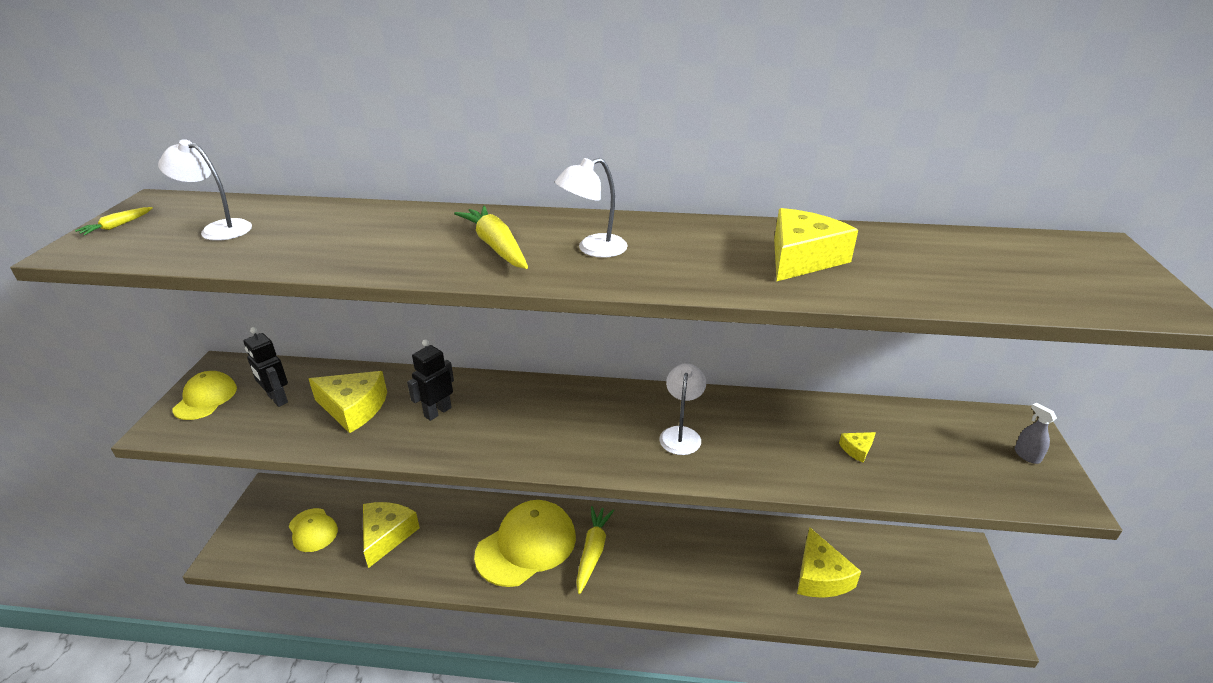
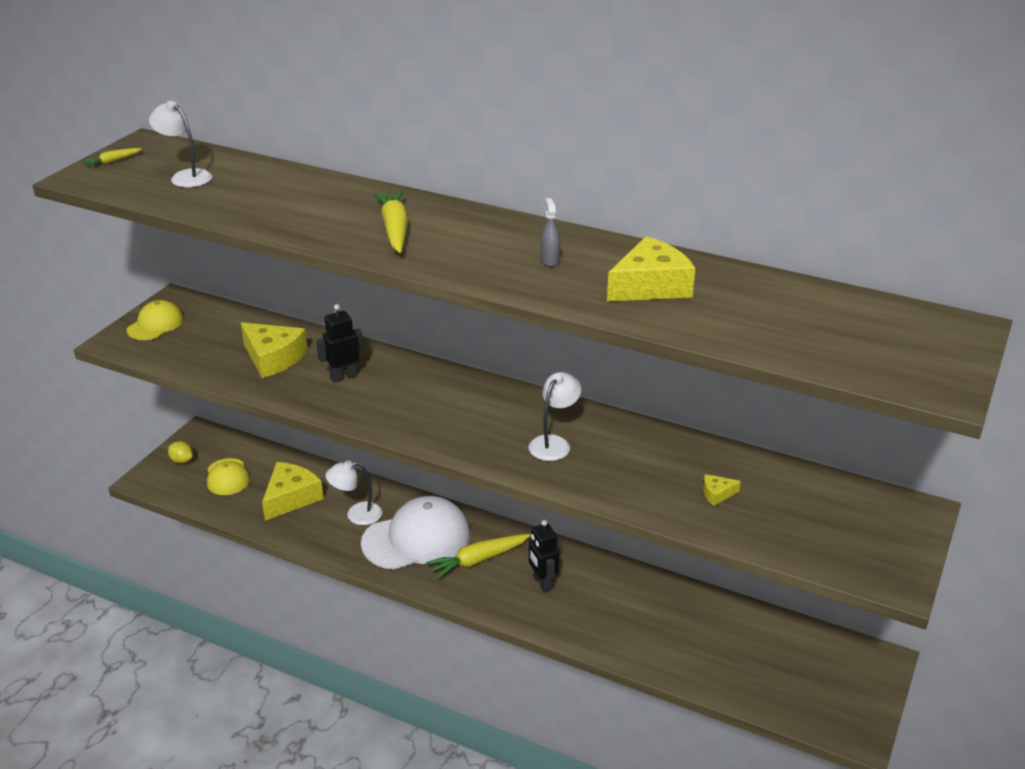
camera: 20 degrees right, 0 degrees up
black robot [244,327,288,407] -> black robot moved to [529,520,559,592]
yellow cap [474,500,576,587] -> white cap [361,496,470,570]
white lamp [555,158,628,258] -> white lamp moved to [326,460,382,525]
yellow carrot [576,506,614,594] -> yellow carrot turned 150 degrees counterclockwise [426,534,531,579]
yellow cheese [797,528,861,598] -> none
grey spray bottle [1014,403,1057,464] -> grey spray bottle moved to [541,198,560,267]
none -> yellow lemon [168,441,193,463]

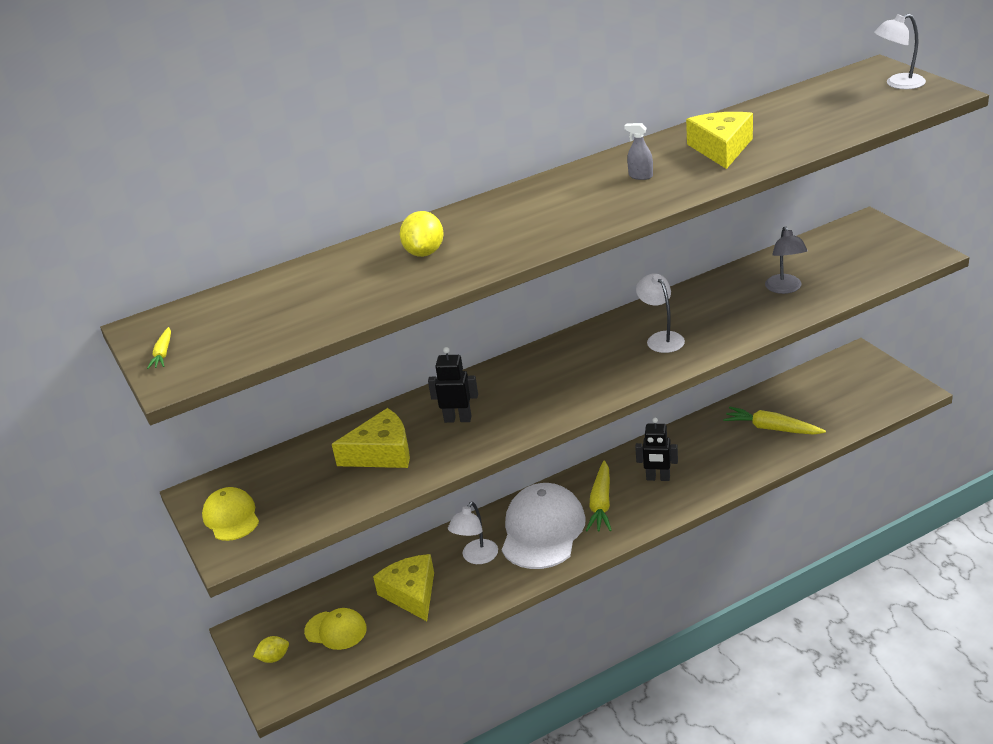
camera: 50 degrees left, 0 degrees up
white lamp [149,101,212,187] -> white lamp moved to [874,14,926,89]
black robot [316,304,363,383] -> black robot turned 90 degrees clockwise [428,347,478,423]
yellow carrot [373,190,408,253] -> yellow carrot moved to [723,407,826,435]
yellow cheese [703,474,741,506] -> grey lamp [765,226,808,294]
none -> yellow lemon [400,211,444,257]

